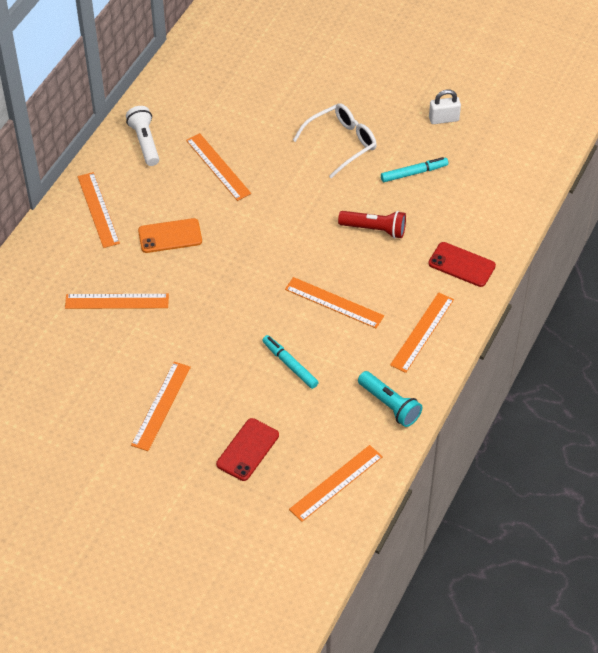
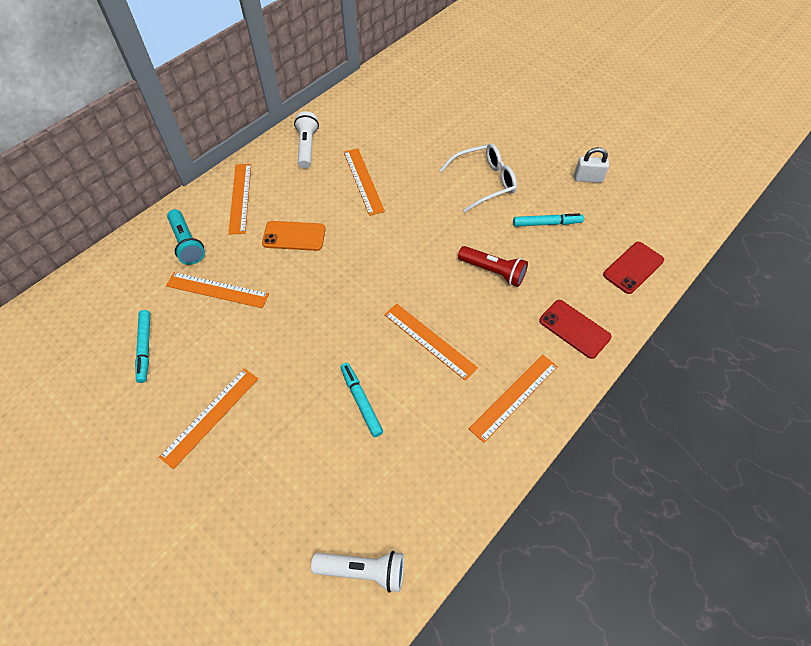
camera: 15 degrees right, 5 degrees up
red phone [216,418,279,481] -> red phone moved to [603,242,664,294]
orange ruler [289,445,383,522] -> white flashlight [311,551,404,593]
turquoise flashlight [358,371,422,427] -> turquoise flashlight moved to [167,209,205,265]
none -> turquoise marker [135,310,150,383]

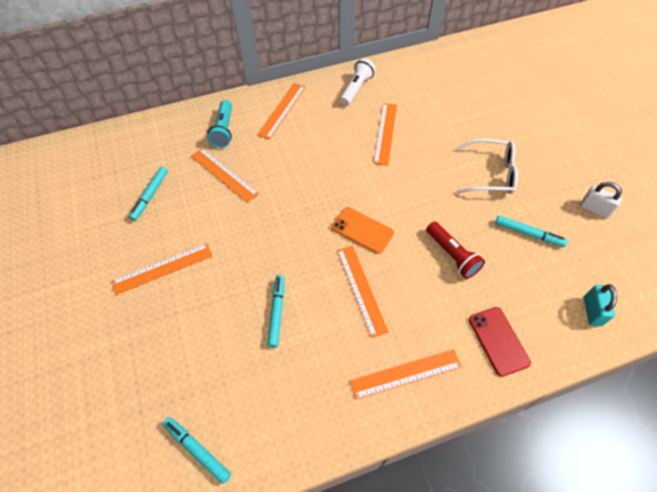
camera: 30 degrees right, 0 degrees up
orange phone [262,221,326,251] -> orange phone moved to [331,207,394,254]
white flashlight [311,551,404,593] -> turquoise marker [163,417,231,484]
red phone [603,242,664,294] -> turquoise padlock [584,284,617,326]

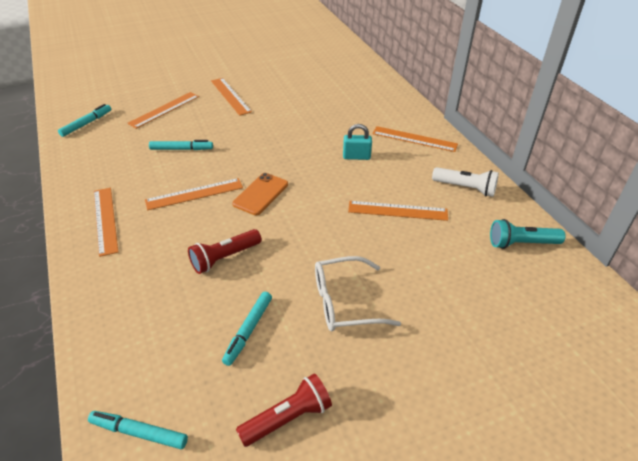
camera: 85 degrees right, 15 degrees down
turquoise marker [129,167,168,221] -> turquoise marker moved to [88,411,188,449]
orange ruler [191,148,259,203] -> orange ruler moved to [127,92,199,129]
turquoise flashlight [207,100,232,148] -> turquoise flashlight moved to [490,219,566,249]
white glasses [456,139,518,194] -> white glasses turned 75 degrees clockwise [315,256,401,331]
red phone [469,307,531,377] -> none
white padlock [580,182,622,218] -> red flashlight [236,374,332,447]
turquoise padlock [584,284,617,326] -> turquoise padlock moved to [343,124,372,160]

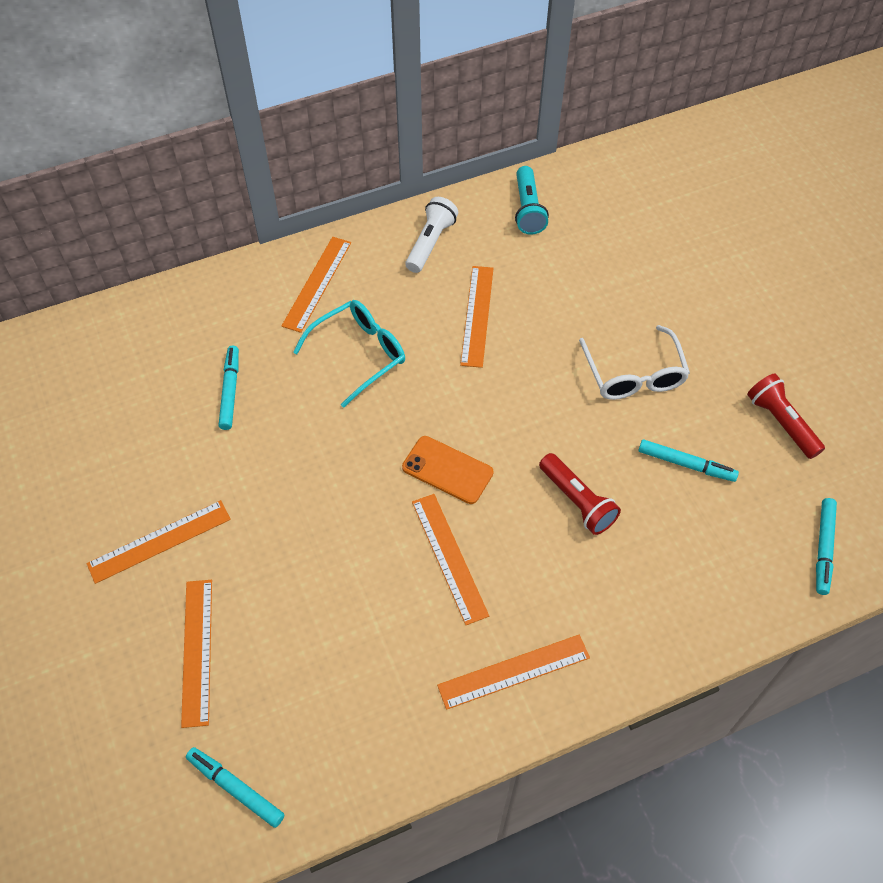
camera: 90 degrees left, 15 degrees up
orange ruler [127,92,199,129] -> orange ruler turned 45 degrees clockwise [181,580,212,728]
turquoise marker [149,140,213,150] -> turquoise marker moved to [219,346,239,430]
turquoise padlock [343,124,372,160] -> turquoise glasses [293,300,405,408]

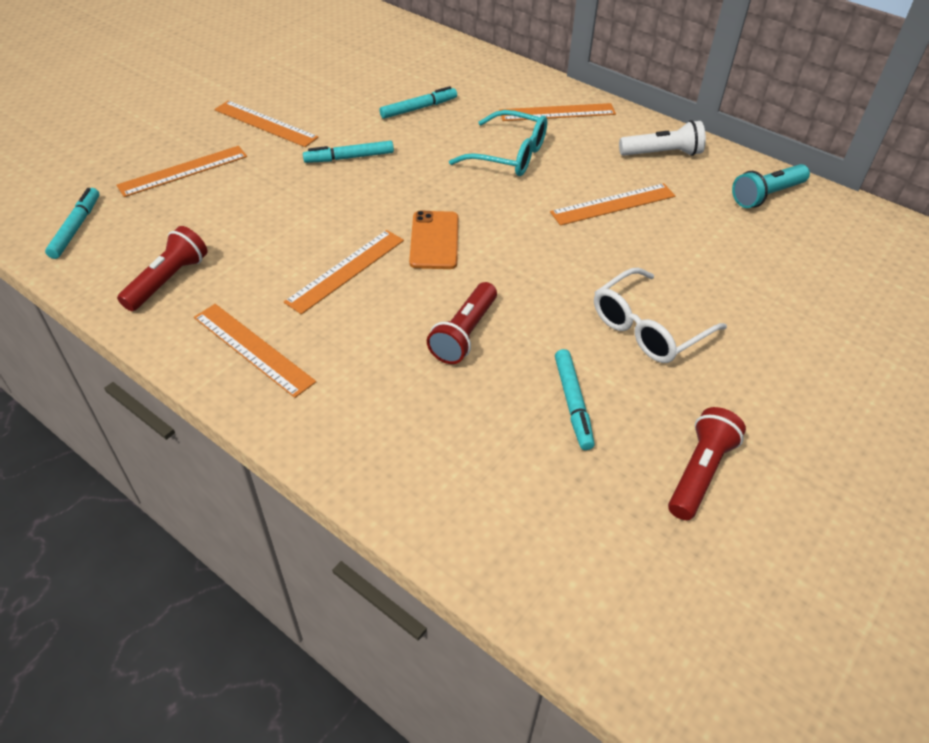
camera: 60 degrees right, 10 degrees down
turquoise marker [816,498,837,595] -> turquoise marker moved to [303,141,394,163]
none -> red flashlight [117,226,208,311]

